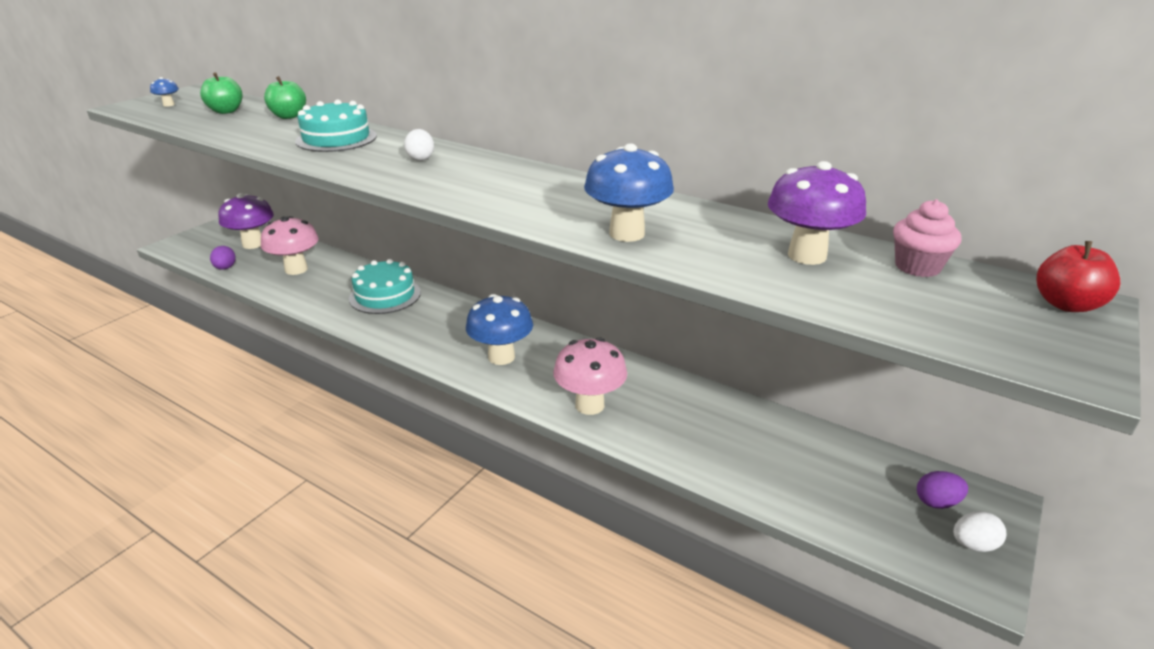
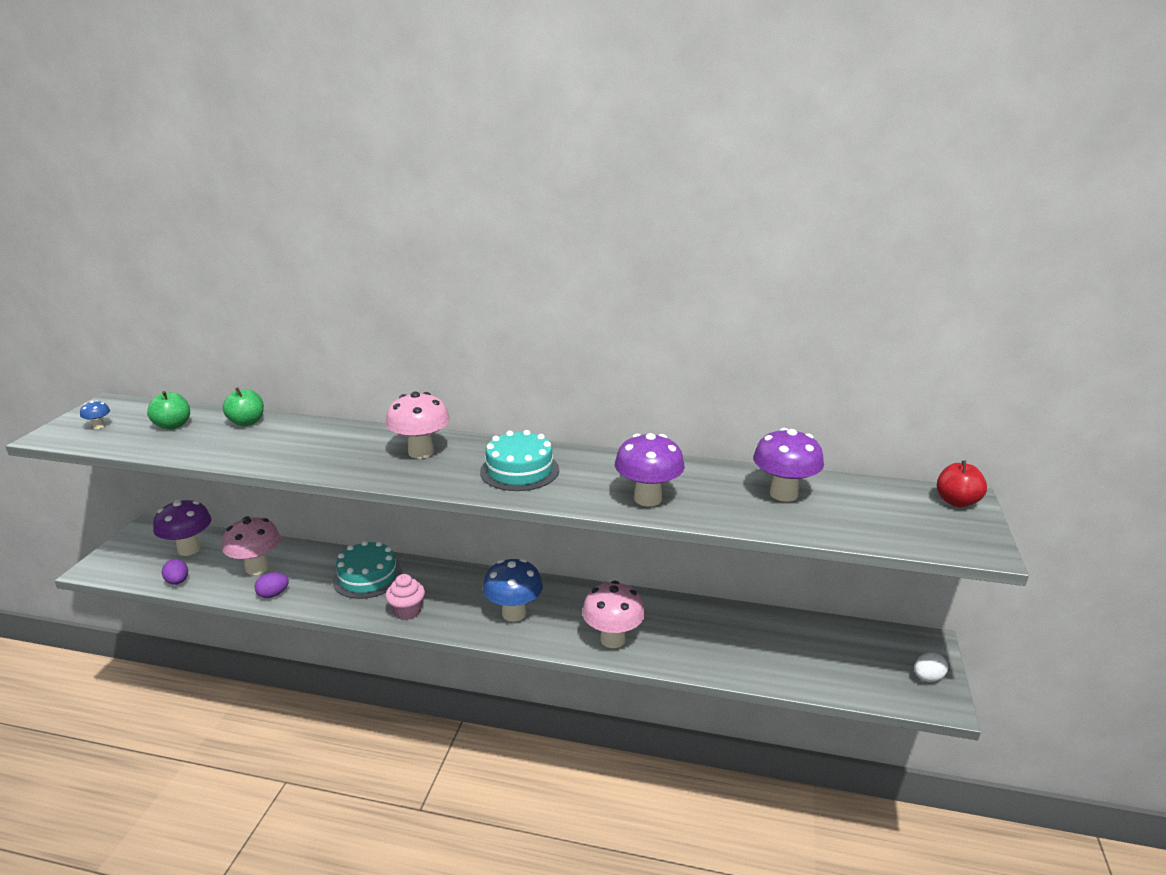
camera: 20 degrees left, 5 degrees down
turquoise cake [295,99,377,152] -> turquoise cake moved to [480,430,559,491]
white egg [404,129,434,161] -> pink mushroom [386,391,450,459]
blue mushroom [584,143,674,242] -> purple mushroom [615,433,685,507]
pink cupcake [893,199,961,277] -> pink cupcake moved to [385,574,425,620]
purple egg [917,471,968,509] -> purple egg moved to [254,572,289,598]

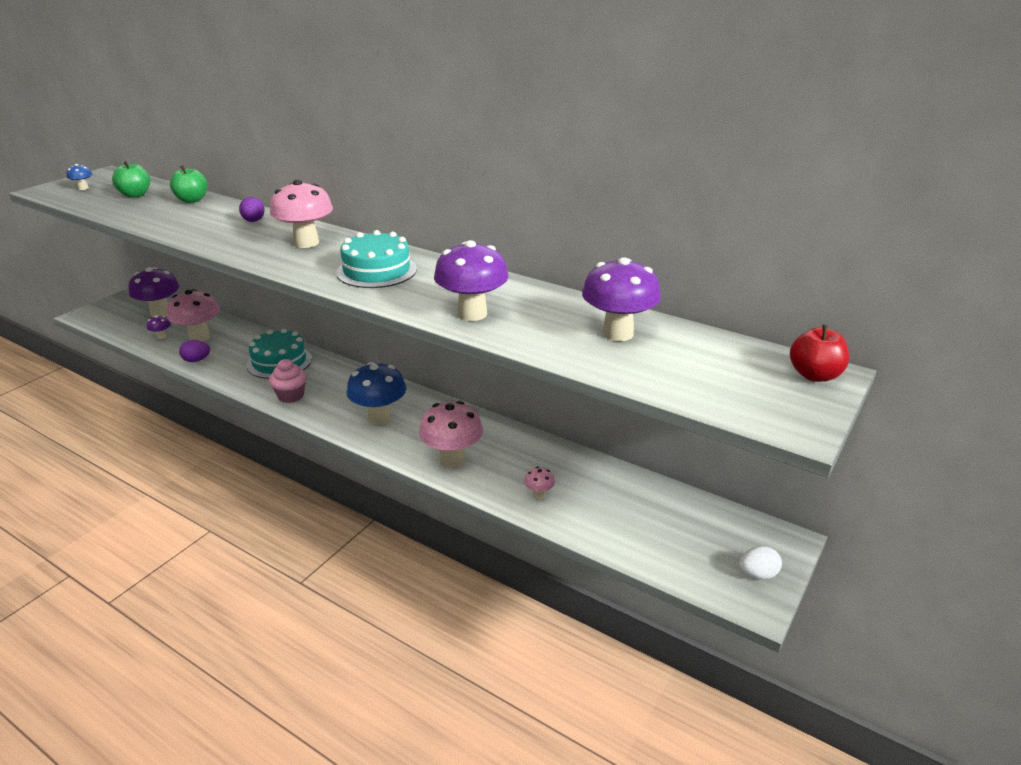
camera: 20 degrees right, 5 degrees up
purple egg [162,559,188,585] -> purple egg moved to [239,197,265,222]
none -> purple mushroom [147,316,171,339]
none -> pink mushroom [524,466,555,499]

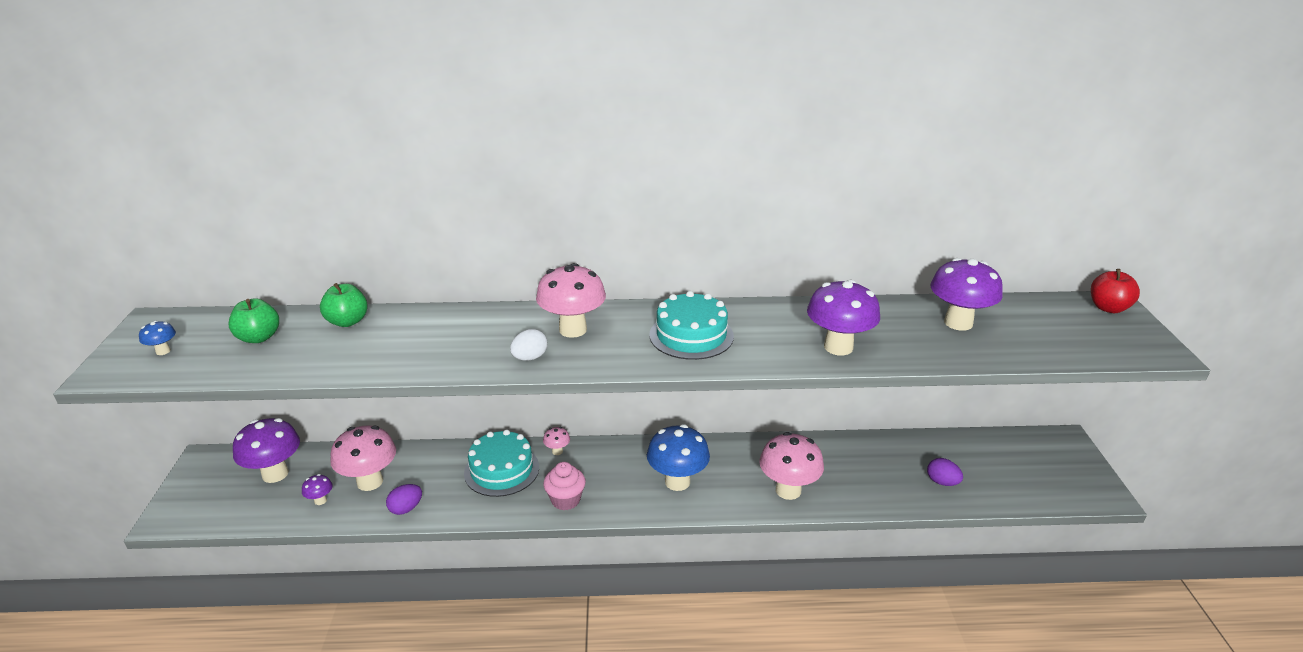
camera: 35 degrees left, 0 degrees up
purple egg [239,197,265,222] -> purple egg moved to [927,458,963,486]
pink mushroom [524,466,555,499] -> pink mushroom moved to [543,427,570,455]
white egg [739,546,782,579] -> white egg moved to [510,329,547,361]

